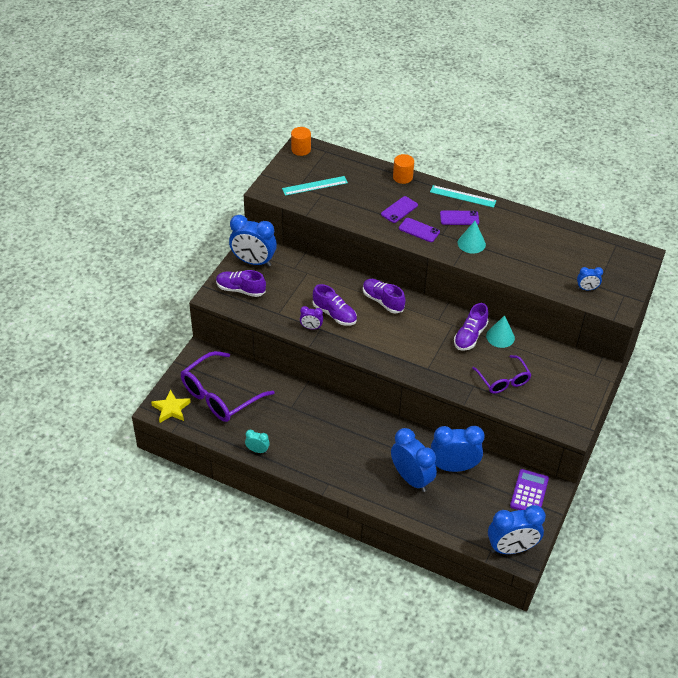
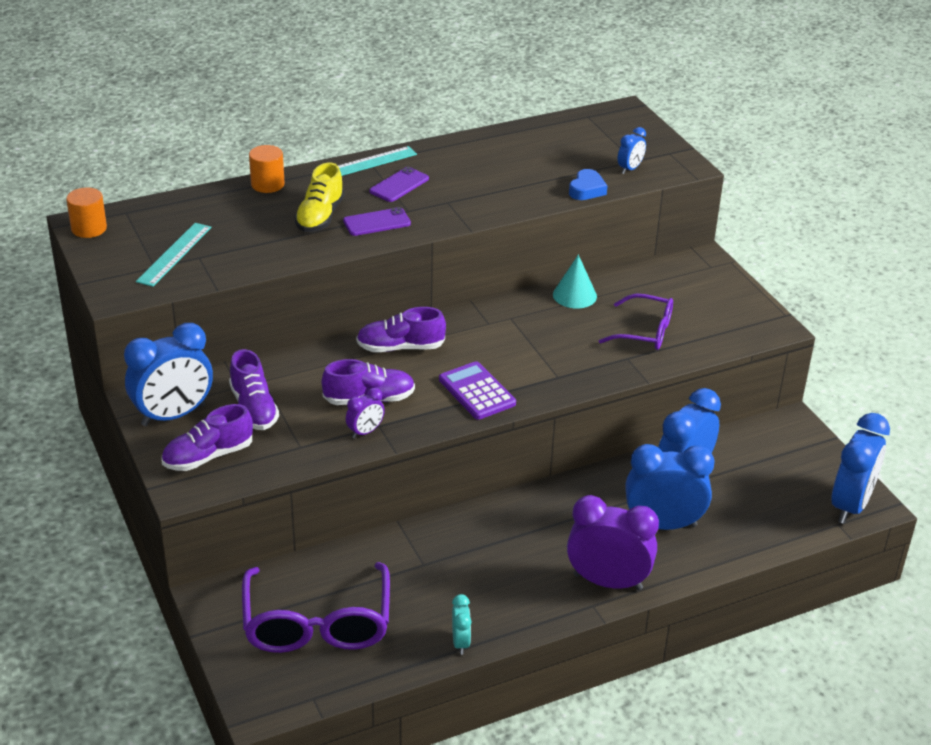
camera: 50 degrees left, 10 degrees down
yellow star [151,389,191,423] -> none
turquoise clock [245,430,270,453] -> turquoise clock turned 120 degrees clockwise [452,594,472,655]
purple phone [381,196,418,223] -> yellow shoe [294,163,344,232]
purple shoe [454,303,488,351] -> purple shoe moved to [229,349,279,430]
turquoise cone [458,221,486,254] -> none
purple calculator [510,469,549,510] -> purple calculator moved to [439,361,516,420]
none -> purple clock [567,495,659,590]
none -> blue heart [569,169,607,200]

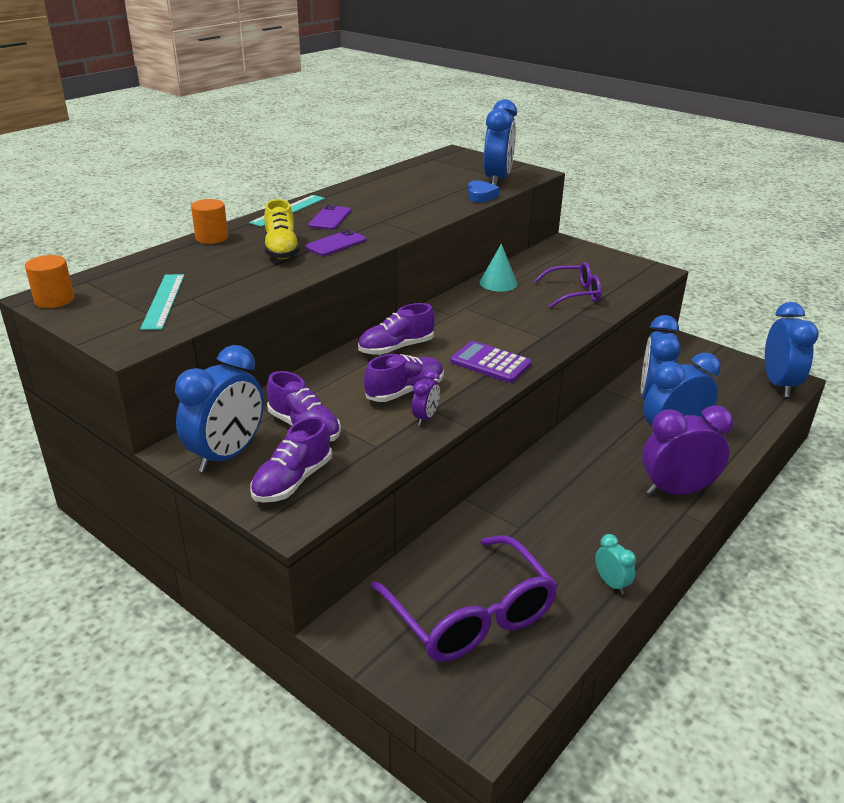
camera: 25 degrees left, 5 degrees down
blue clock [617,127,646,174] -> blue clock [484,99,517,186], size x2.10

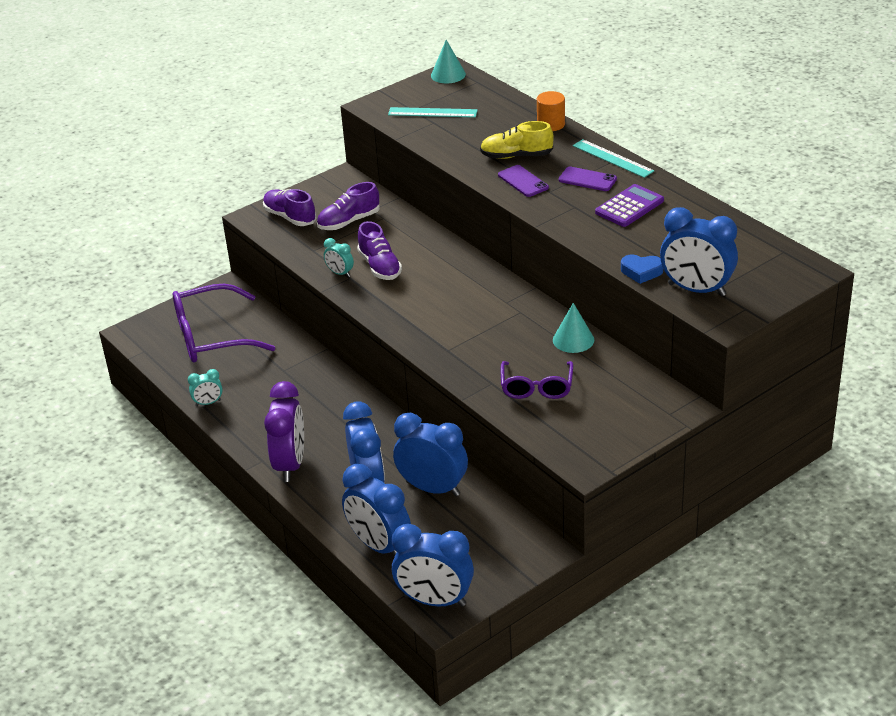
camera: 105 degrees right, 5 degrees up
orange cylinder [25,255,74,308] -> turquoise cone [431,40,466,83]
blue clock [175,345,264,473] -> blue clock moved to [342,464,411,556]
purple shoe [358,303,435,355] -> none
purple clock [412,369,440,426] -> turquoise clock [324,238,354,277]
purple calculator [450,341,532,383] -> purple calculator moved to [595,184,664,227]

